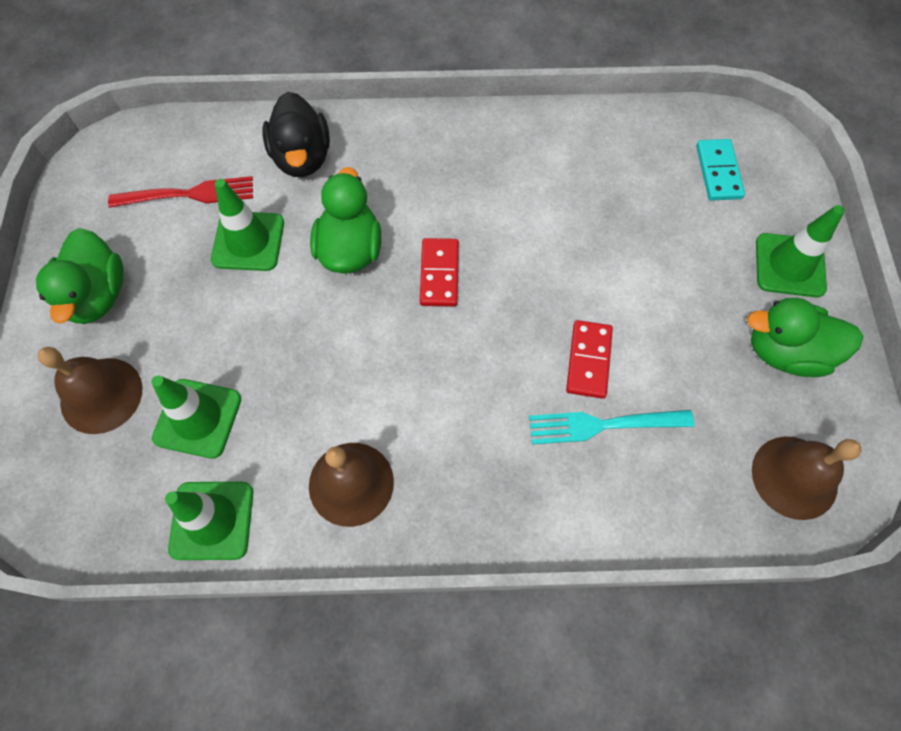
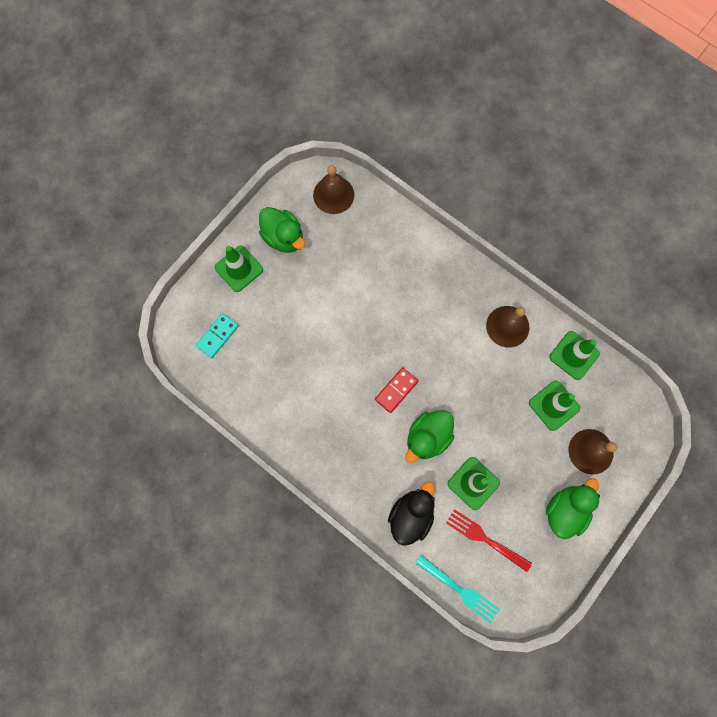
camera: 140 degrees left, 10 degrees up
turquoise fork [529,410,694,445] -> turquoise fork moved to [415,555,500,624]
red domino [566,320,613,399] -> none

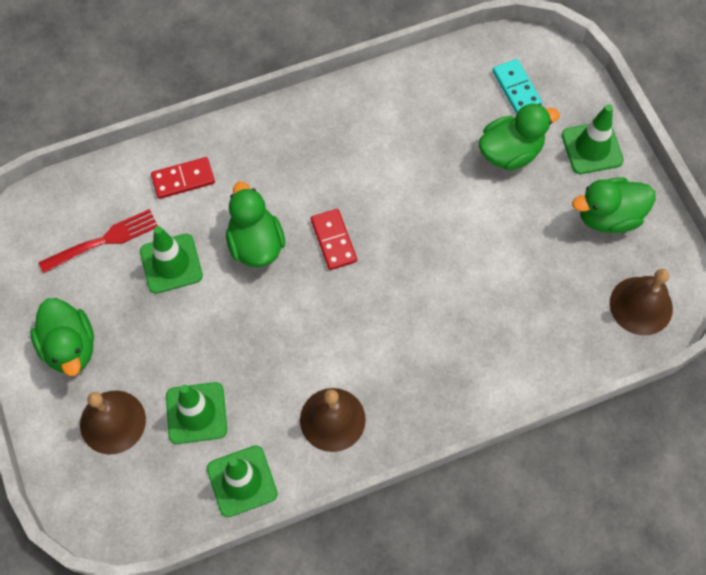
camera: 120 degrees right, 10 degrees down
black duck [388,482,435,546] -> red domino [151,157,215,199]
turquoise fork [415,555,500,624] -> none
none -> green duck [478,103,560,171]

